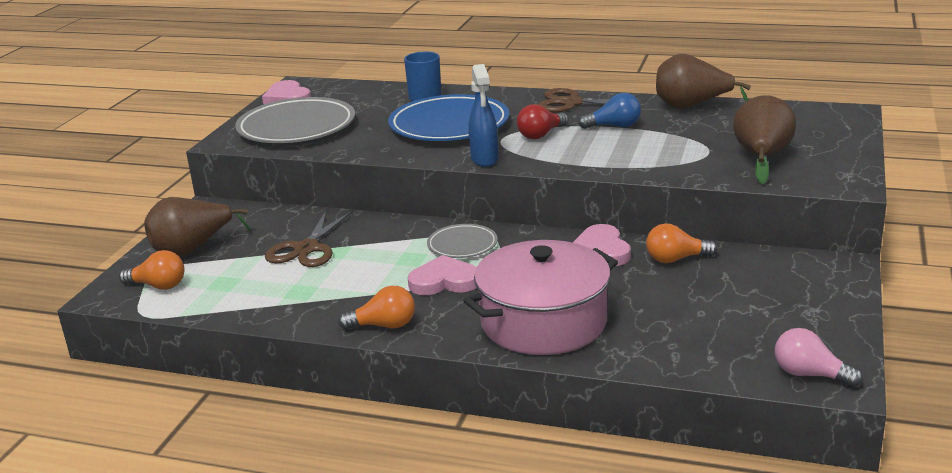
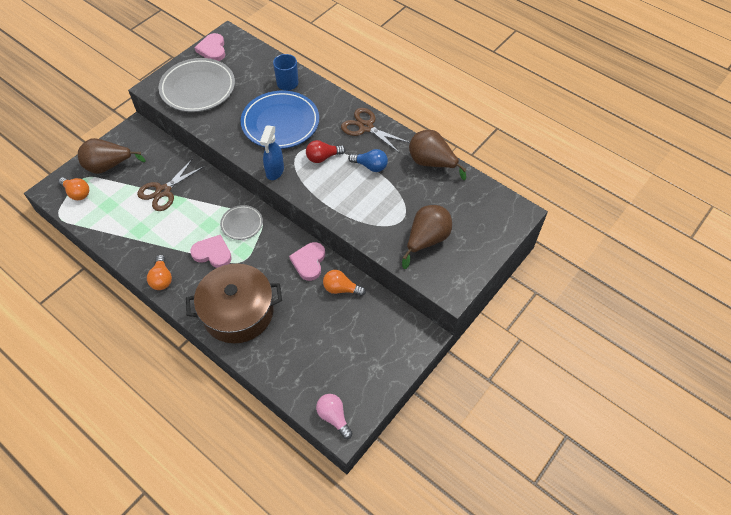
camera: 20 degrees right, 30 degrees up
orange light bulb [338,286,415,330] -> orange light bulb turned 60 degrees clockwise [147,255,172,290]
pink pot [463,240,618,355] -> brown pot [186,263,282,343]

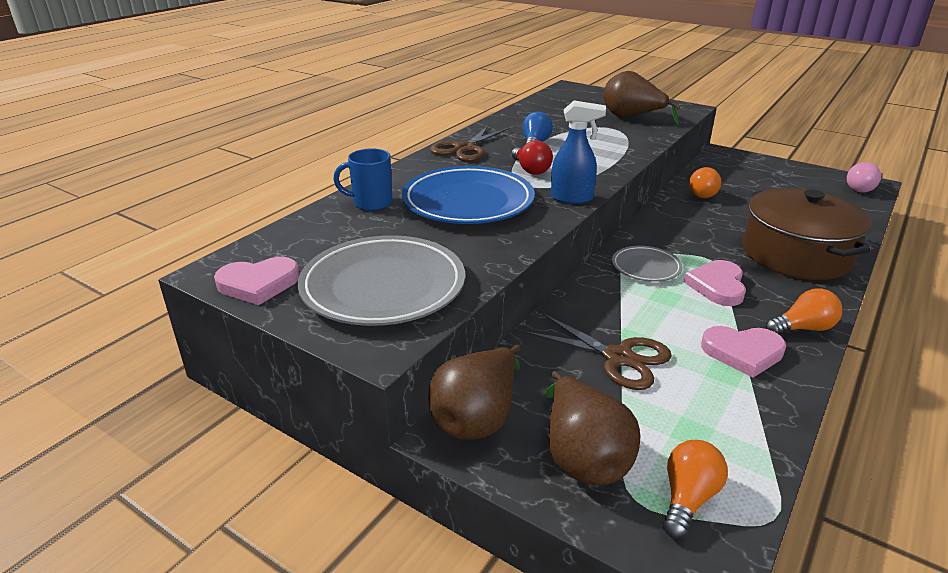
camera: 95 degrees left, 25 degrees down
pink heart [289,242,325,281] -> pink heart moved to [701,326,786,378]
brown pear [409,130,467,180] -> brown pear moved to [428,345,520,440]

